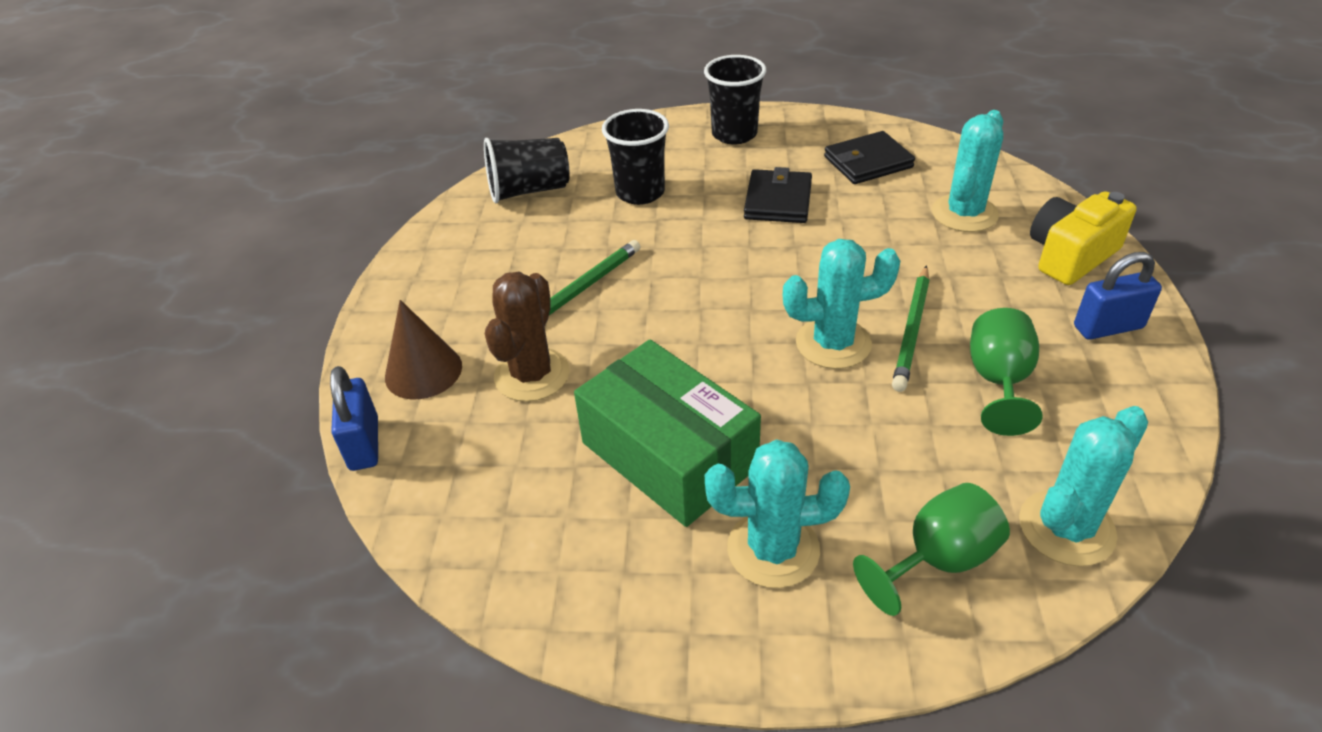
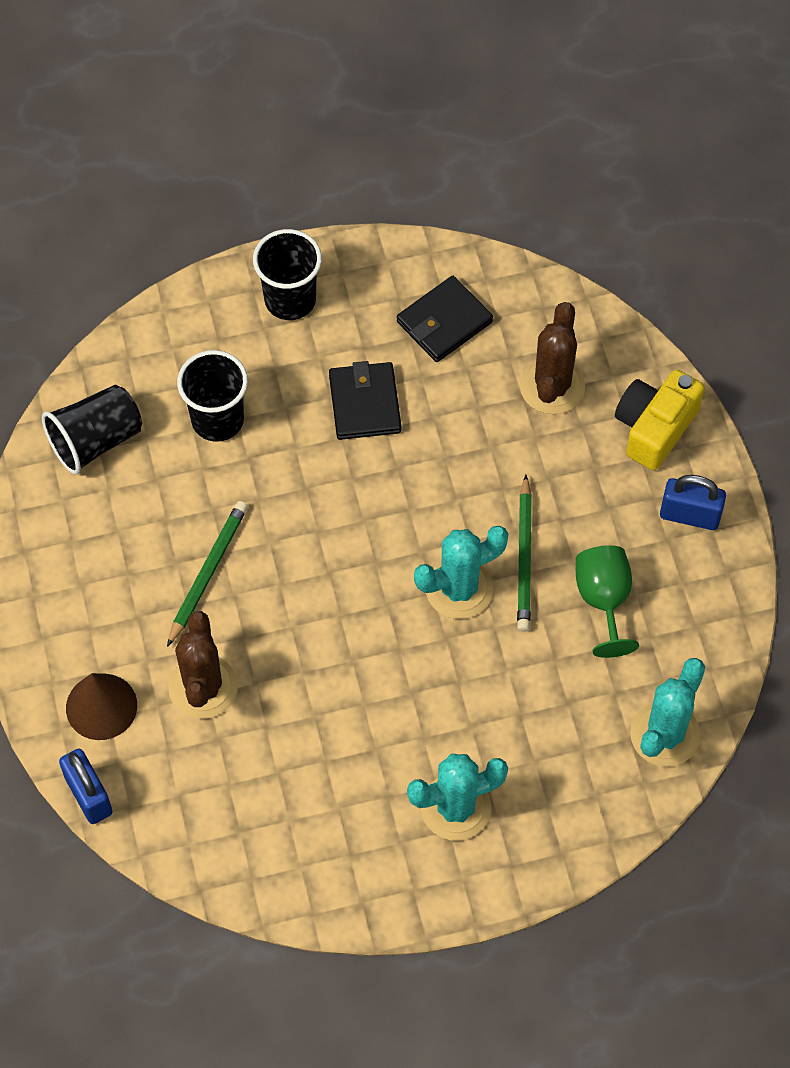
camera: 20 degrees left, 20 degrees up
green box [574,339,761,527] -> none
green goblet [853,483,1010,616] -> none
turquoise cactus [932,110,1003,232] -> brown cactus [520,302,585,414]
blue padlock [1074,252,1162,340] -> blue padlock turned 45 degrees clockwise [660,475,726,530]

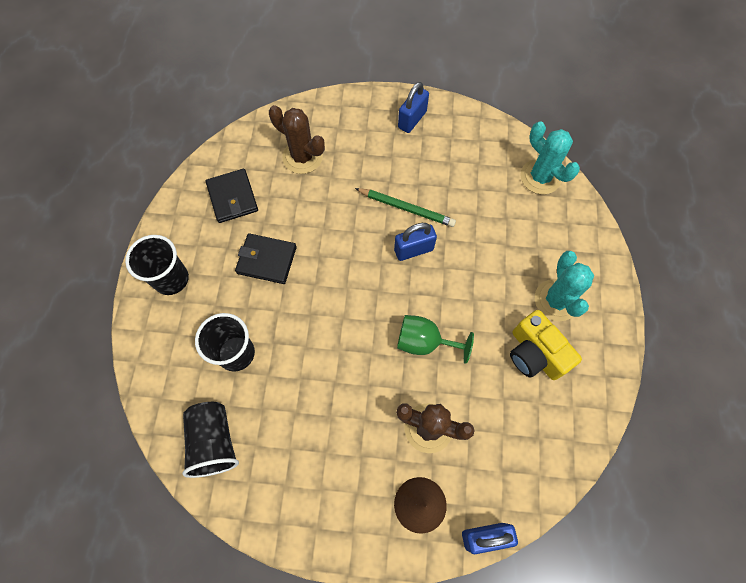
camera: 70 degrees left, 5 degrees up
green pencil [167,501,248,647] -> none
turquoise cactus [414,526,508,619] -> blue padlock [394,223,437,261]
green goblet [576,545,639,658] -> green goblet moved to [397,315,474,364]
yellow camera [615,369,704,470] -> yellow camera moved to [510,310,582,380]

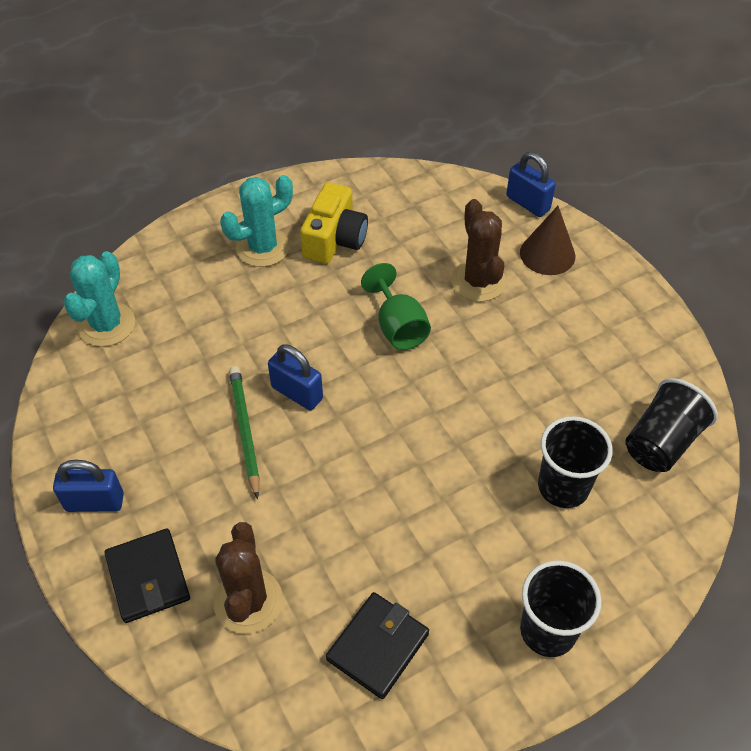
camera: 125 degrees left, 15 degrees down
black wallet [235,233,297,284] -> black wallet moved to [105,529,190,623]

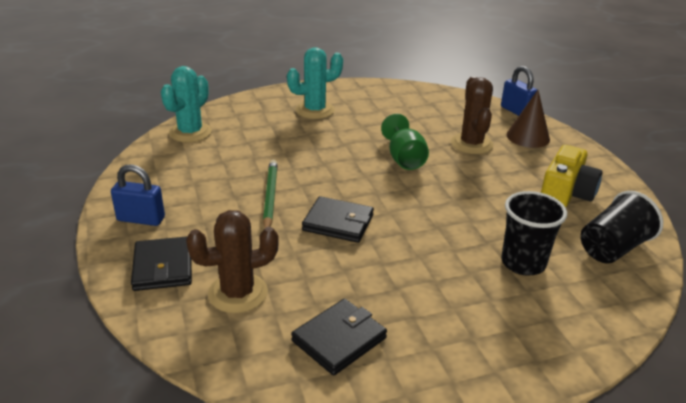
camera: 10 degrees right, 20 degrees down
brown cactus [213,522,283,634] -> brown cactus turned 60 degrees clockwise [186,210,279,313]
blue padlock [268,344,323,410] -> none
yellow camera [300,182,368,264] -> yellow camera moved to [541,145,602,208]
black cup [520,560,601,657] -> none
none -> black wallet [302,196,374,243]

